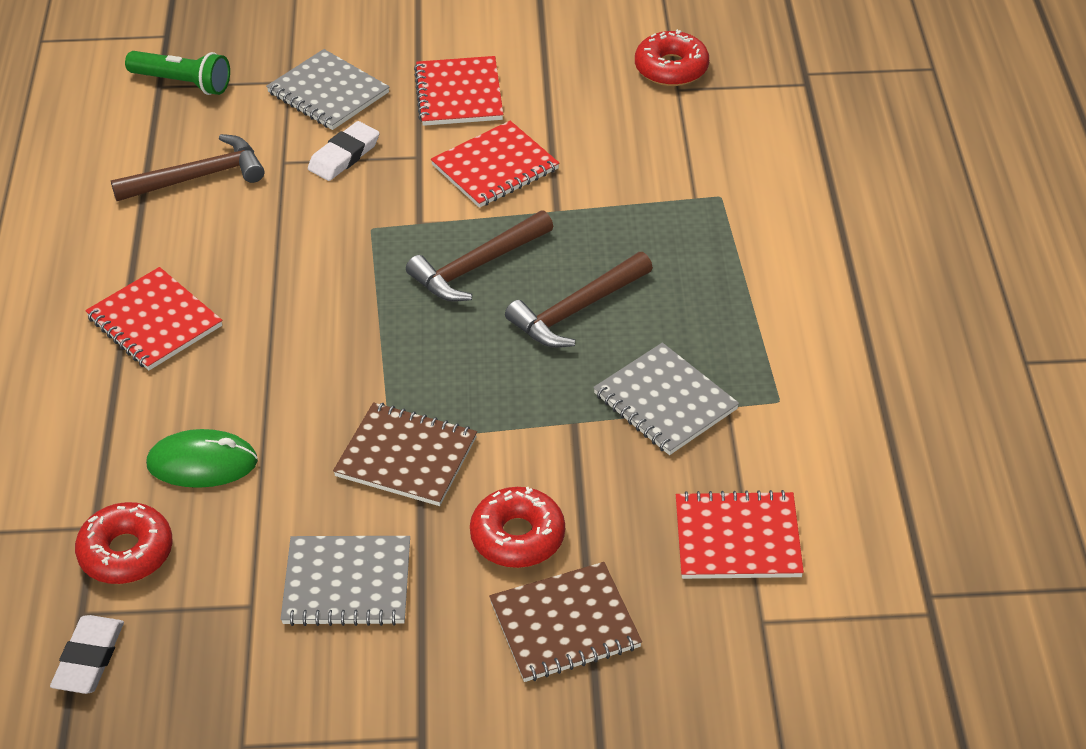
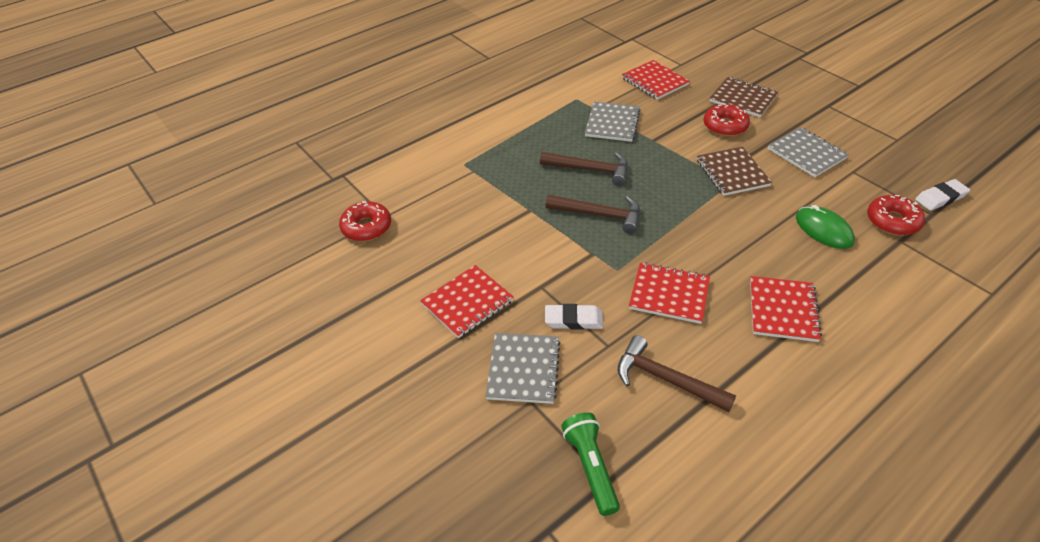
camera: 125 degrees left, 0 degrees up
red notebook [431,121,560,208] -> red notebook moved to [629,262,710,324]

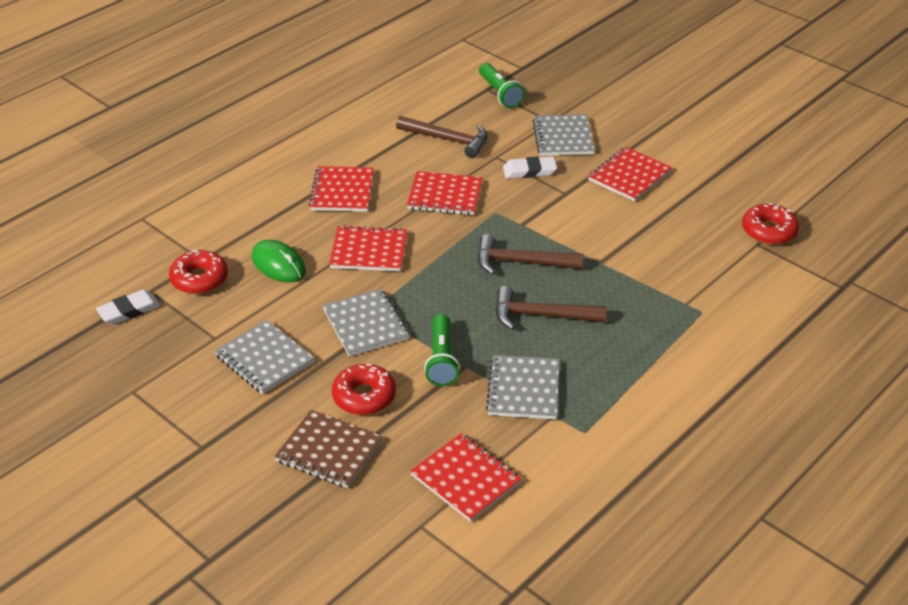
camera: 170 degrees right, 5 degrees down
brown notebook [697,147,772,196] -> grey notebook [323,289,409,356]
none -> red notebook [329,225,407,271]
none -> green flashlight [424,314,460,386]

